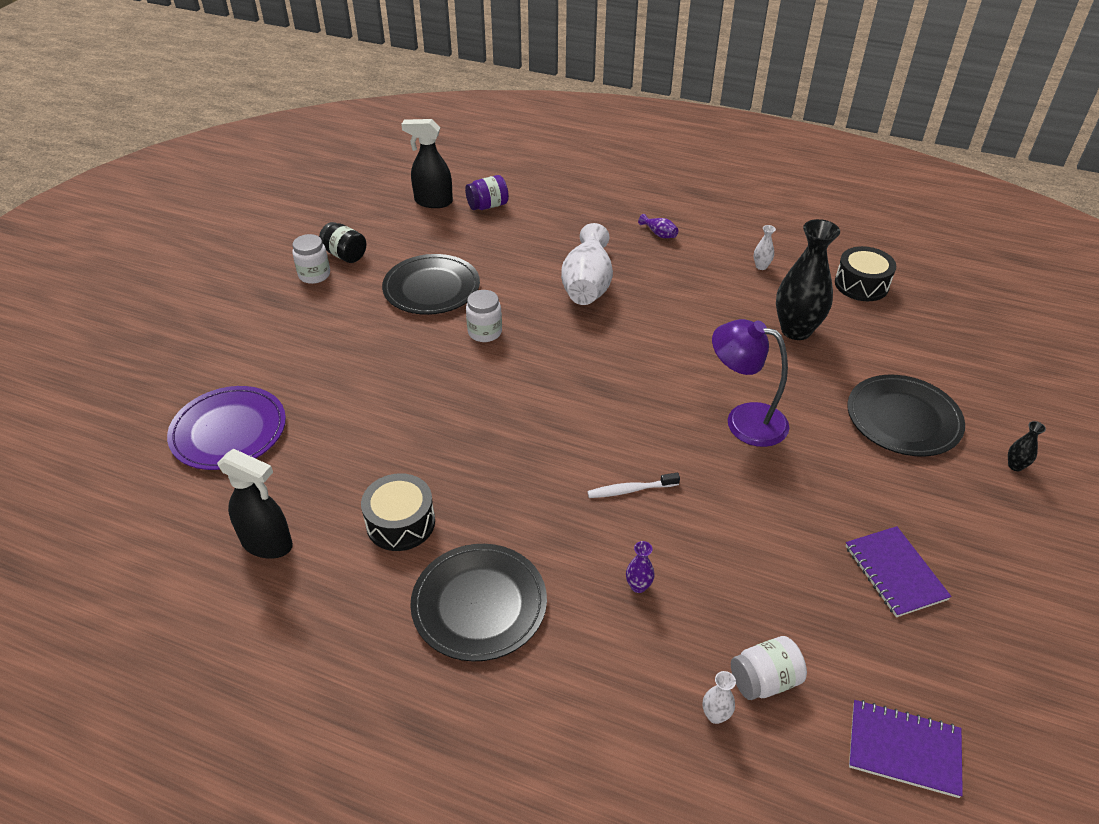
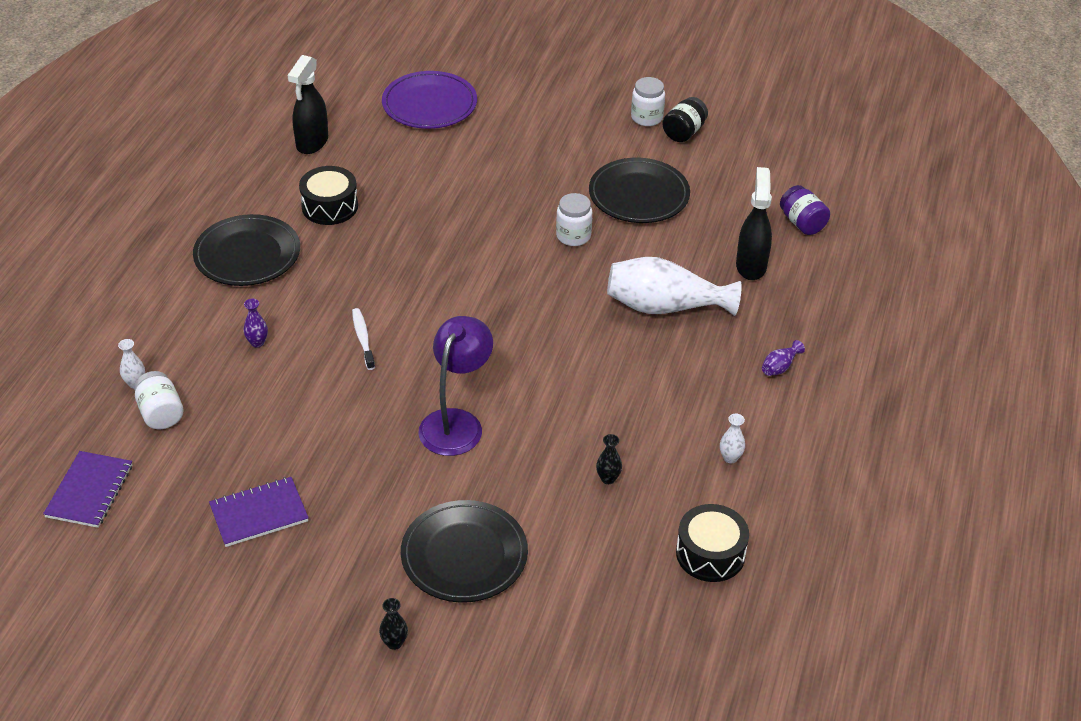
camera: 85 degrees right, 0 degrees up
black spray bottle [401,119,453,208] -> black spray bottle moved to [736,167,772,280]
black vase [776,219,840,340] -> black vase [596,434,622,484], size x0.41

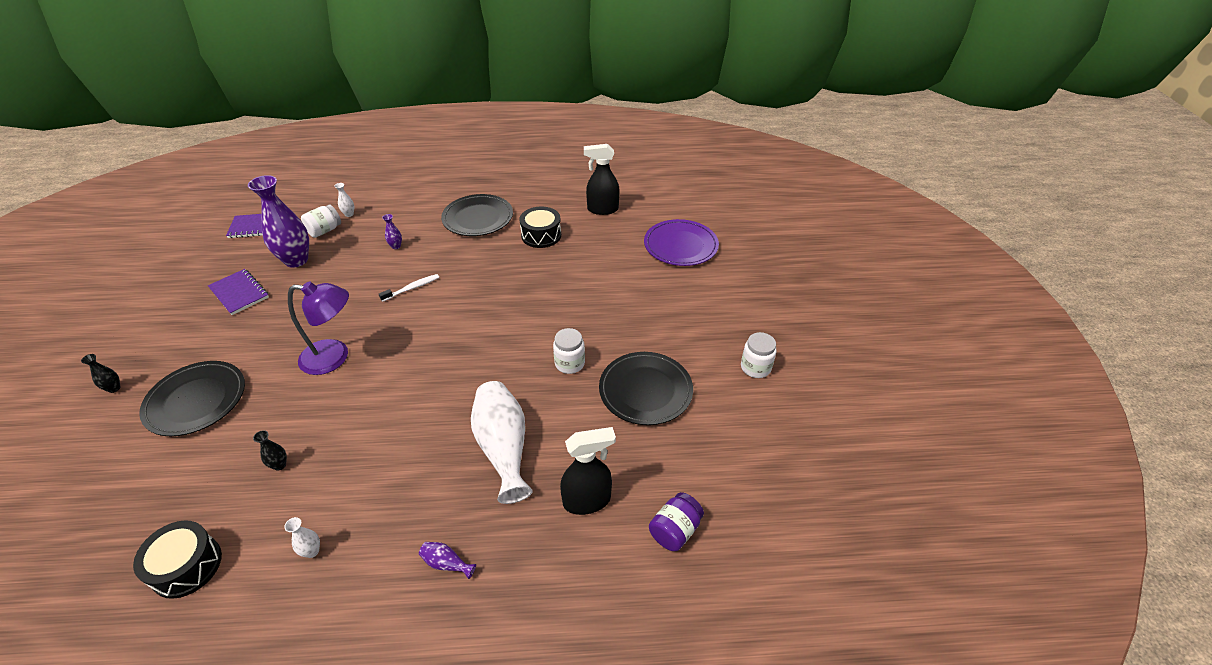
camera: 70 degrees right, 0 degrees up
black jar [662,97,708,142] -> none
none -> purple vase [248,175,309,268]

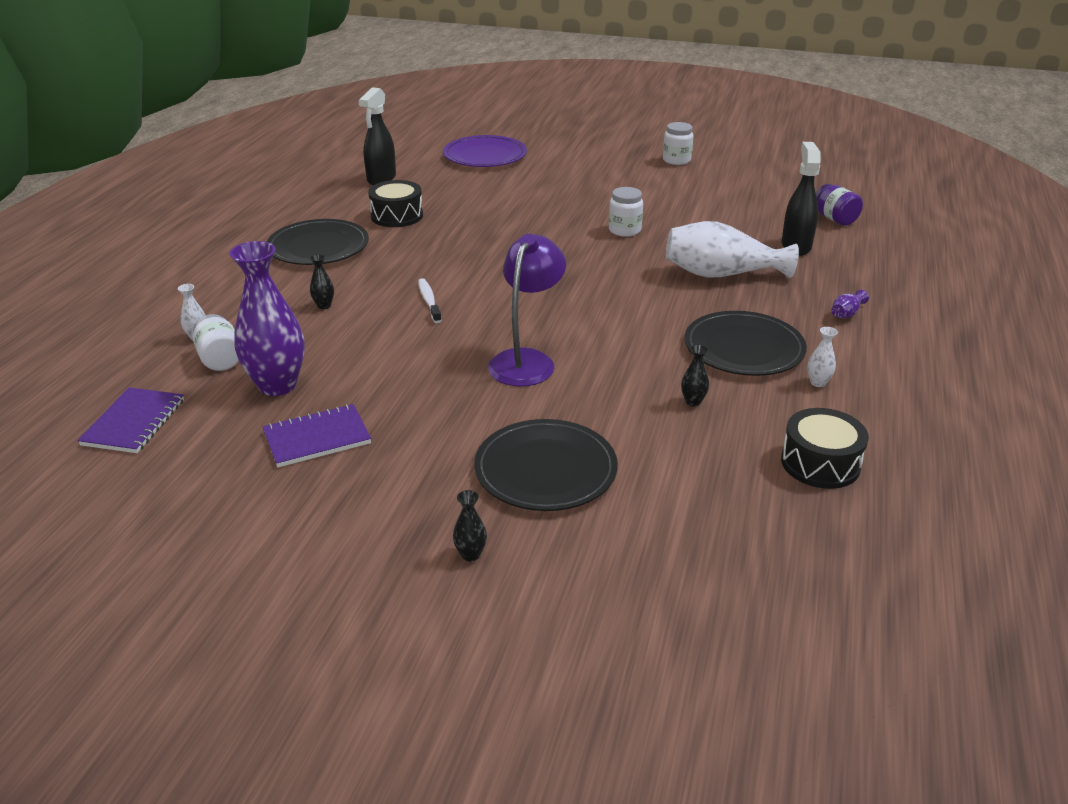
camera: 70 degrees left, 10 degrees down
purple vase [382,214,402,249] -> black vase [310,254,334,309]
black plate [599,352,693,425] -> black plate moved to [685,311,807,376]

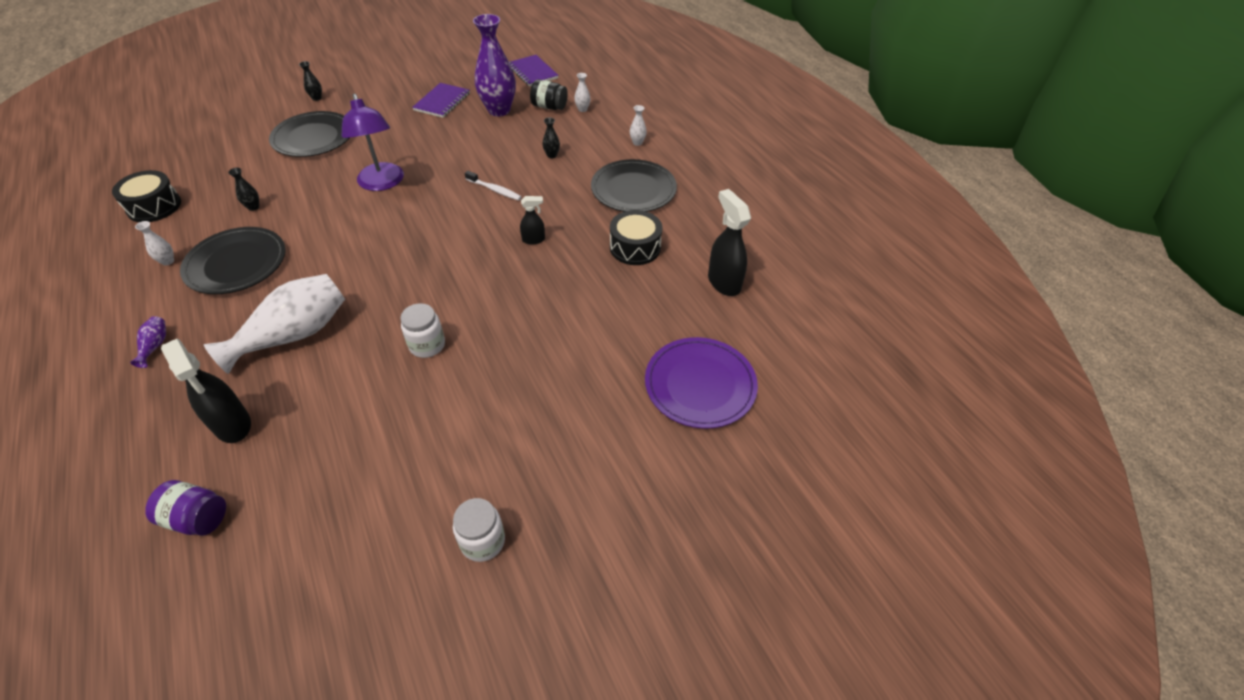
camera: 135 degrees right, 15 degrees up
white jar [193,314,239,371] -> black jar [530,79,568,110]
none -> black spray bottle [520,196,545,245]
none -> white vase [630,105,647,146]

